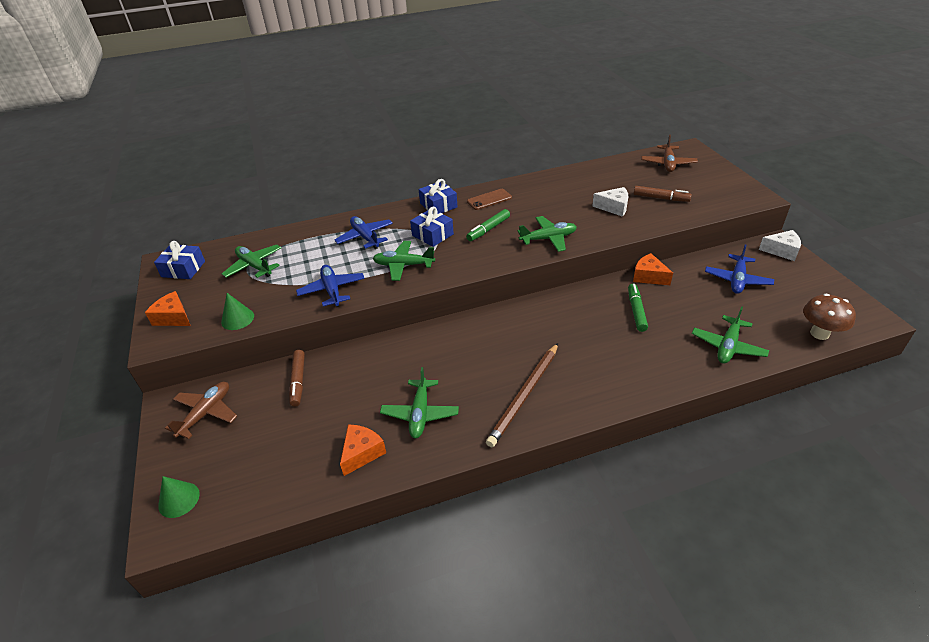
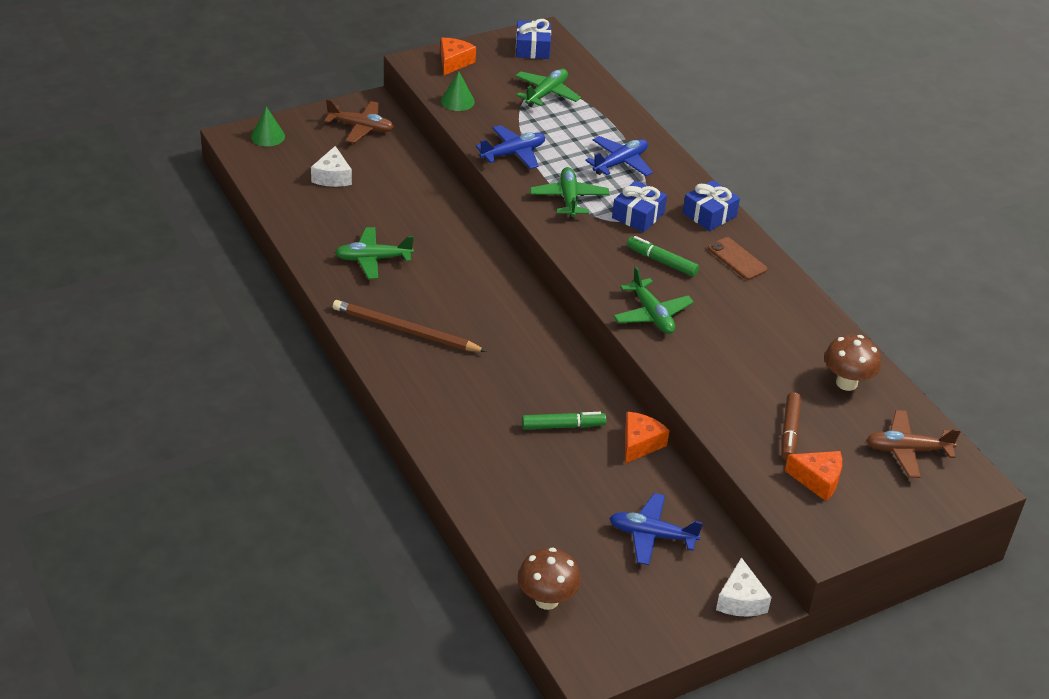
camera: 75 degrees right, 0 degrees up
brown marker [289,350,305,407] -> none
orange cheese [340,424,386,476] -> orange cheese moved to [785,451,842,501]
white cheese [592,187,628,217] -> white cheese moved to [311,146,352,187]
green plane [692,306,769,364] -> none
none -> brown mushroom [824,335,881,391]

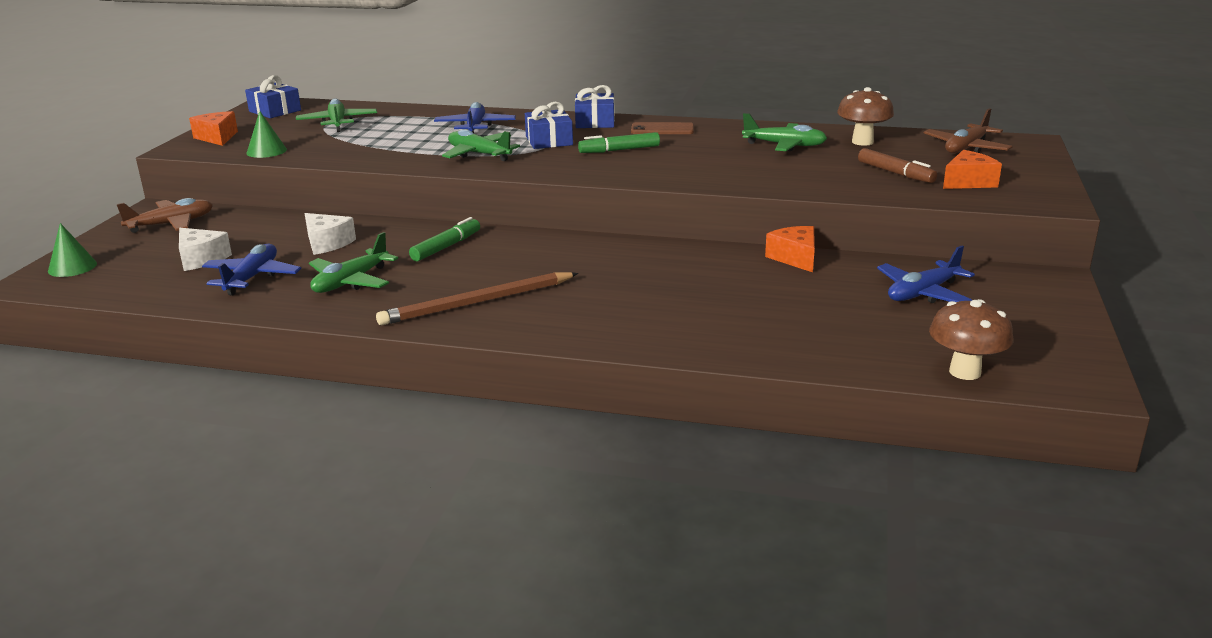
camera: 45 degrees left, 15 degrees down
blue plane [476,125,545,169] -> blue plane moved to [202,244,301,296]
green marker [522,412,606,430] -> green marker moved to [409,217,480,261]
green plane [613,266,694,334] -> green plane moved to [742,113,827,151]
white cheese [716,557,772,617] -> white cheese moved to [305,213,356,255]

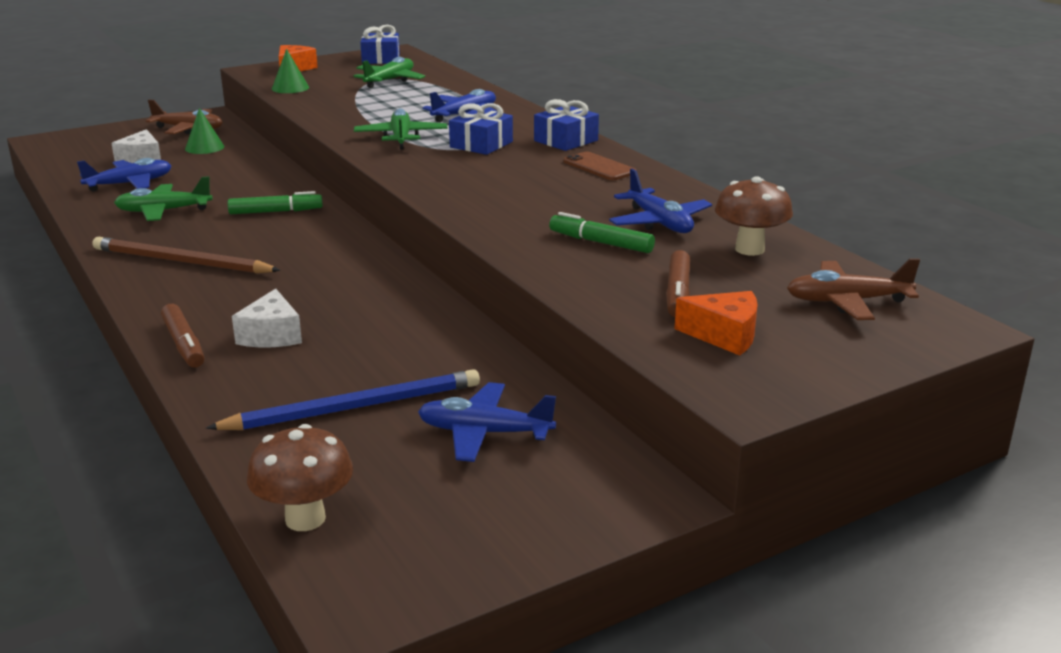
camera: 45 degrees right, 0 degrees up
green cone [48,223,97,277] -> green cone moved to [185,108,224,154]
white cheese [305,213,356,255] -> white cheese moved to [232,289,302,348]
green marker [578,132,660,153] -> green marker moved to [549,212,655,253]
green plane [742,113,827,151] -> blue plane [609,169,712,233]
orange cheese [765,226,815,272] -> none
none -> brown marker [161,304,205,368]
none -> blue pencil [206,369,480,430]

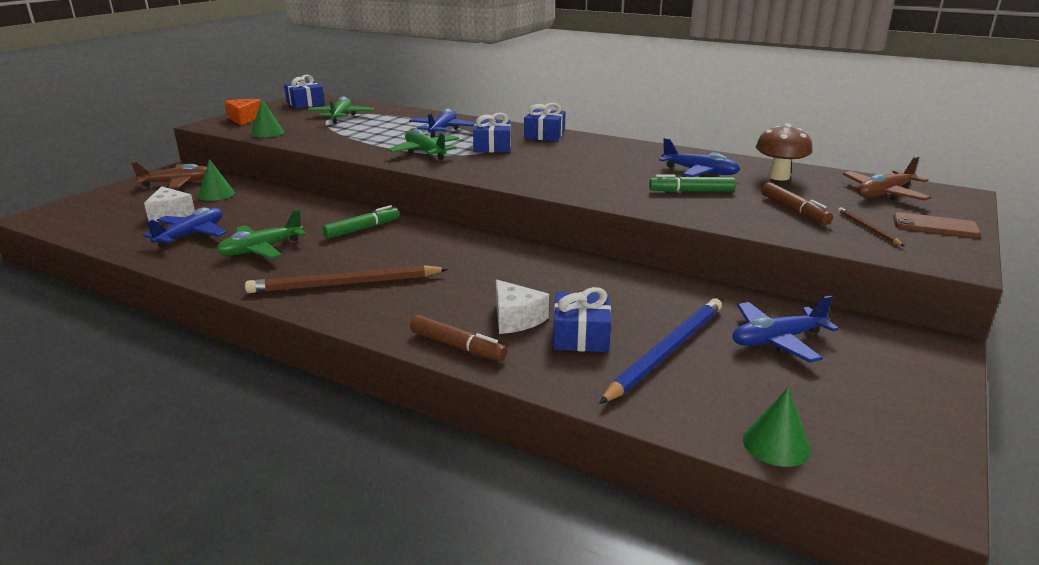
camera: 30 degrees left, 0 degrees up
brown mushroom [247,424,353,531] -> green cone [743,388,811,467]
brown phone [564,152,636,180] -> brown phone moved to [893,212,981,237]
orange cheese [674,291,758,355] -> brown pencil [838,207,904,246]
none -> blue gift [553,287,611,352]

